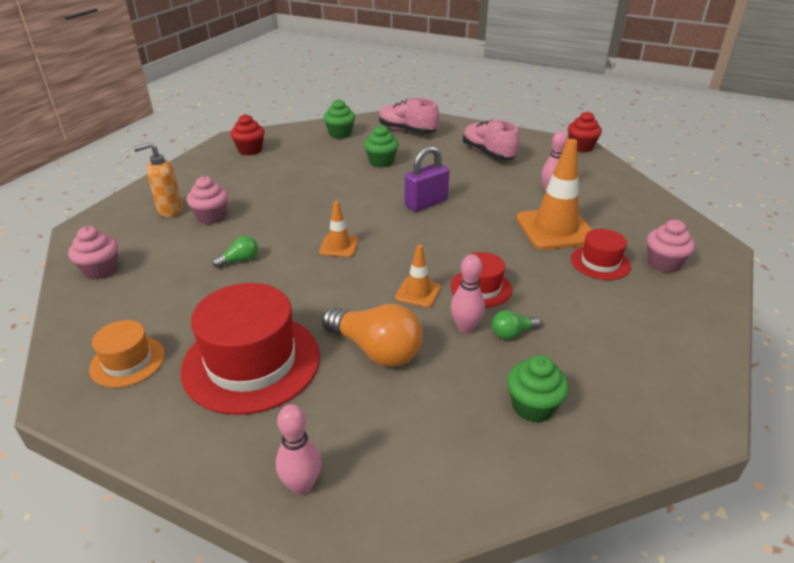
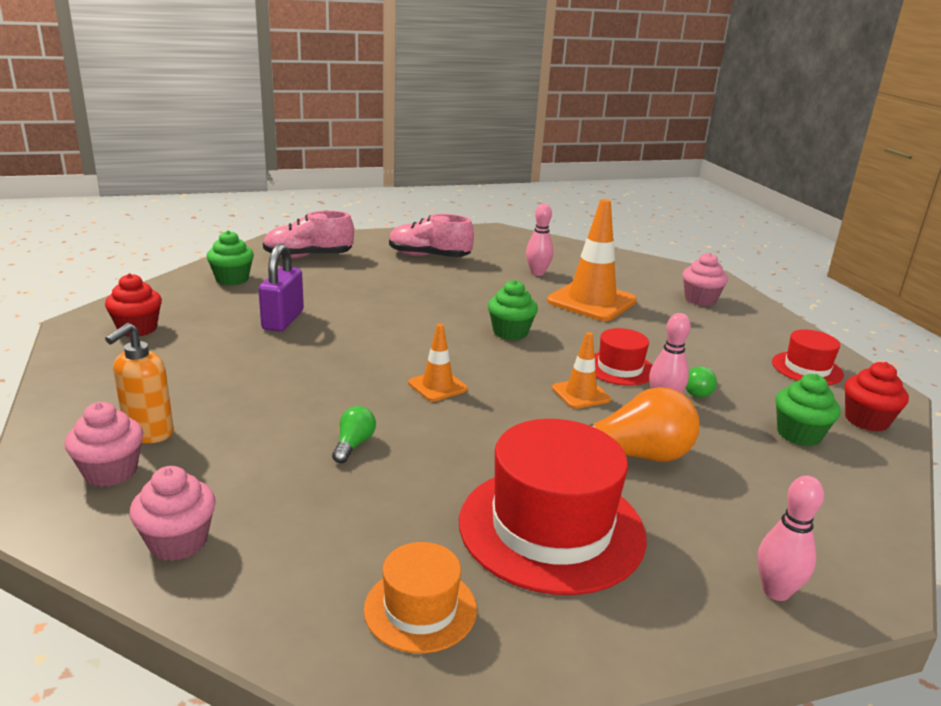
camera: 45 degrees left, 10 degrees down
pink cupcake [186,176,228,224] -> pink cupcake moved to [65,402,143,487]
green cupcake [364,125,399,168] -> green cupcake moved to [488,280,538,340]
purple padlock [405,146,449,212] -> purple padlock moved to [258,244,304,332]
red cupcake [568,111,602,152] -> red cupcake moved to [844,362,909,432]
red hat [571,229,631,280] -> red hat moved to [772,329,844,385]

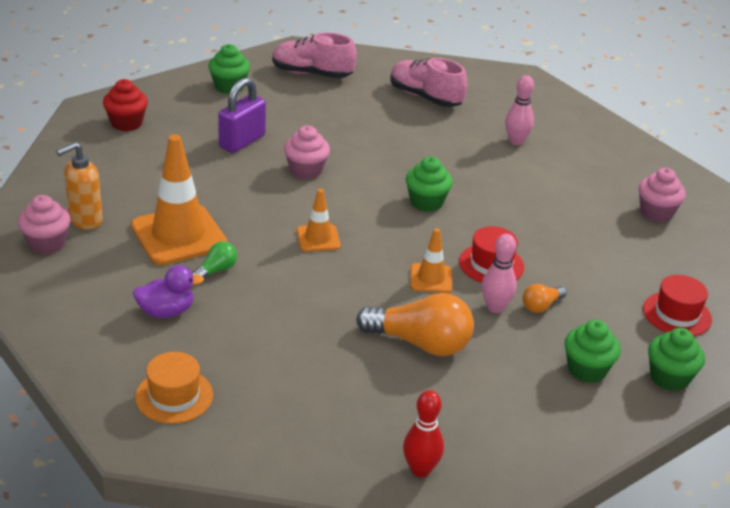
camera: 25 degrees right, 10 degrees up
pink cupcake [129,466,216,561] -> pink cupcake moved to [284,126,330,180]
red hat [459,419,647,595] -> none
orange traffic cone [547,199,637,321] -> orange traffic cone moved to [131,134,227,265]
green light bulb [686,366,717,398] -> orange light bulb [523,284,567,313]
pink bowling pin [757,475,824,601] -> red bowling pin [403,390,444,477]
red cupcake [844,362,909,432] -> green cupcake [648,328,705,391]
none -> purple duck [133,265,204,318]

